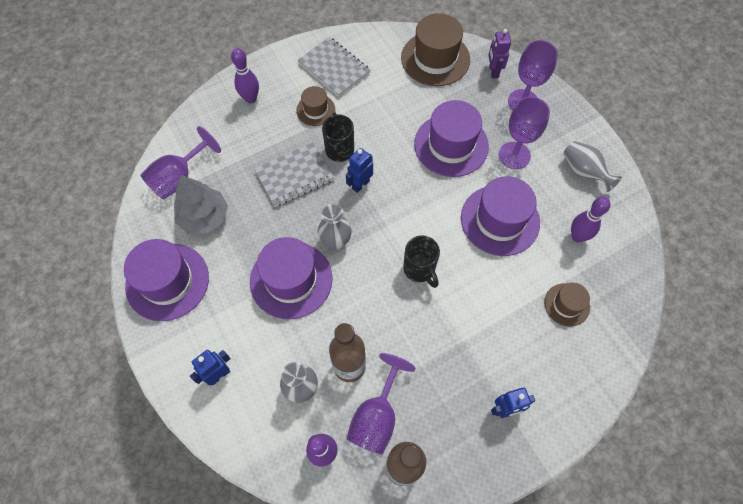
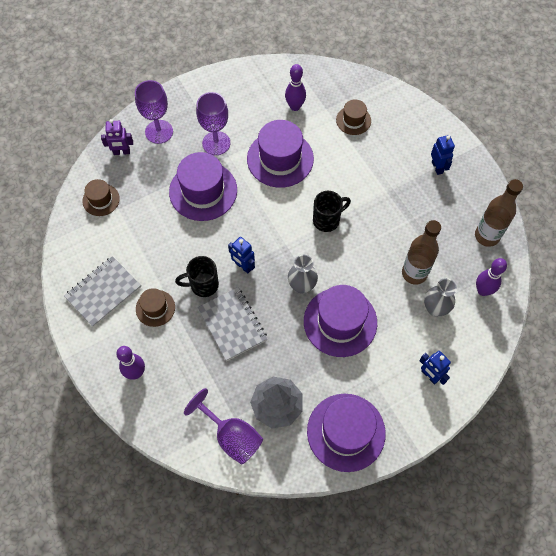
camera: 90 degrees left, 0 degrees up
purple goblet [347,353,416,455] -> none
brown hat [401,13,470,86] -> brown hat [82,179,120,216], size x0.54
grey vase [563,141,622,192] -> none

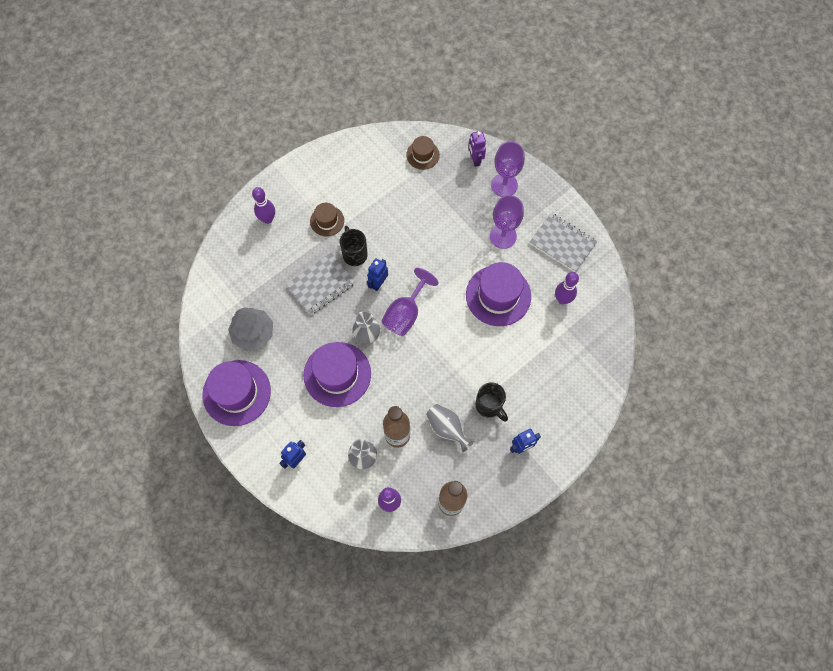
camera: 80 degrees right, 5 degrees up
grey notebook [64,256,141,327] -> grey notebook moved to [530,213,598,273]
purple hat [169,152,237,221] -> none
purple goblet [184,388,263,465] -> purple goblet moved to [382,268,439,336]
black mug [313,191,351,232] -> black mug moved to [476,382,508,422]
brown hat [336,99,371,135] -> none
none -> grey vase [426,404,475,453]

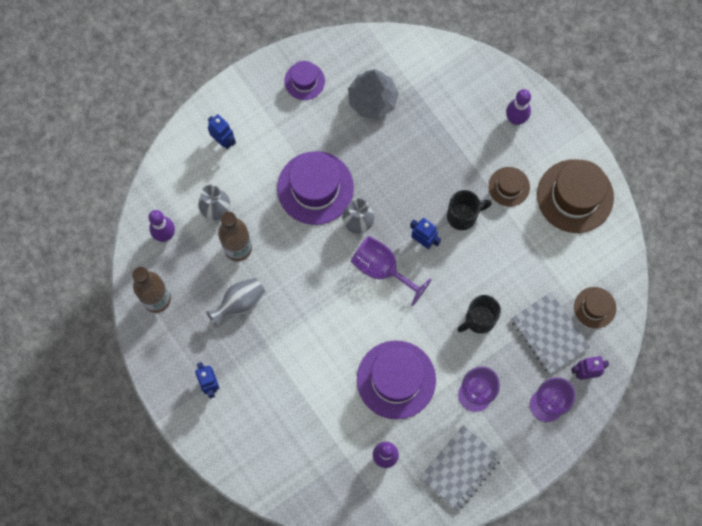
camera: 95 degrees right, 5 degrees up
purple hat [202,360,271,426] -> purple hat [284,61,325,100], size x0.54
grey notebook [286,253,356,315] -> grey notebook moved to [511,292,590,374]
black mug [476,382,508,422] -> black mug moved to [457,295,501,333]
none -> brown hat [537,159,614,233]

